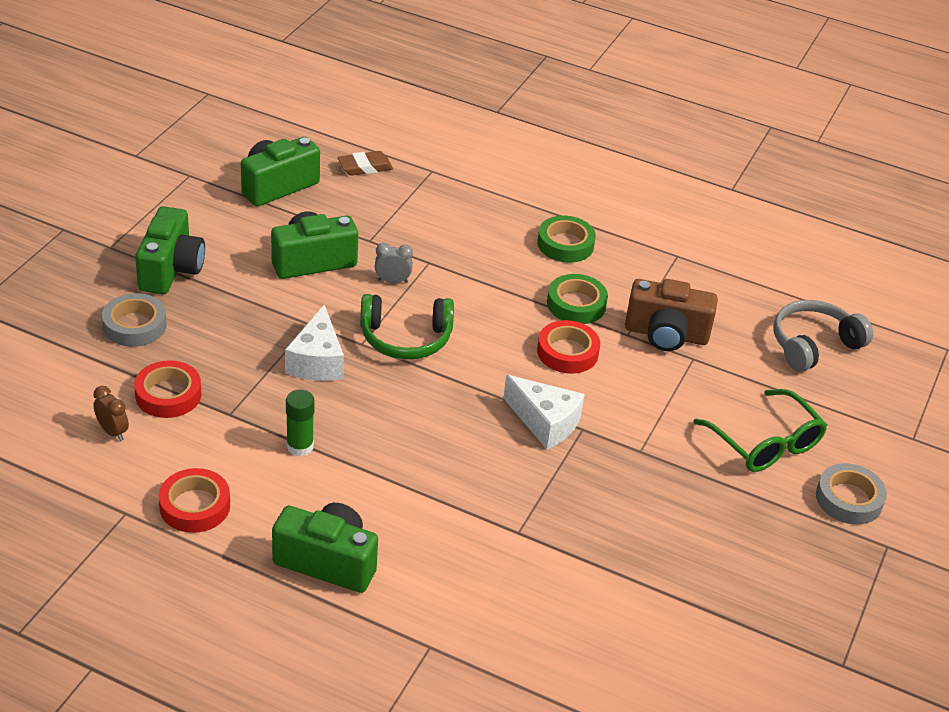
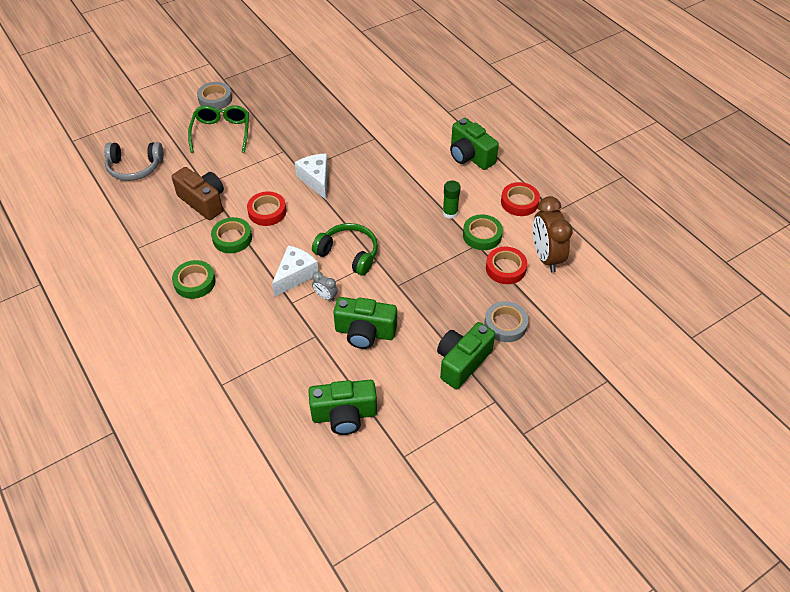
camera: 145 degrees left, 10 degrees up
brown clock [93,386,129,441] -> brown clock [533,196,572,272], size x2.14
white cheese [285,305,344,381] -> white cheese moved to [272,245,319,297]
brown eraser [338,151,393,176] -> none
none -> green tape [463,214,503,250]

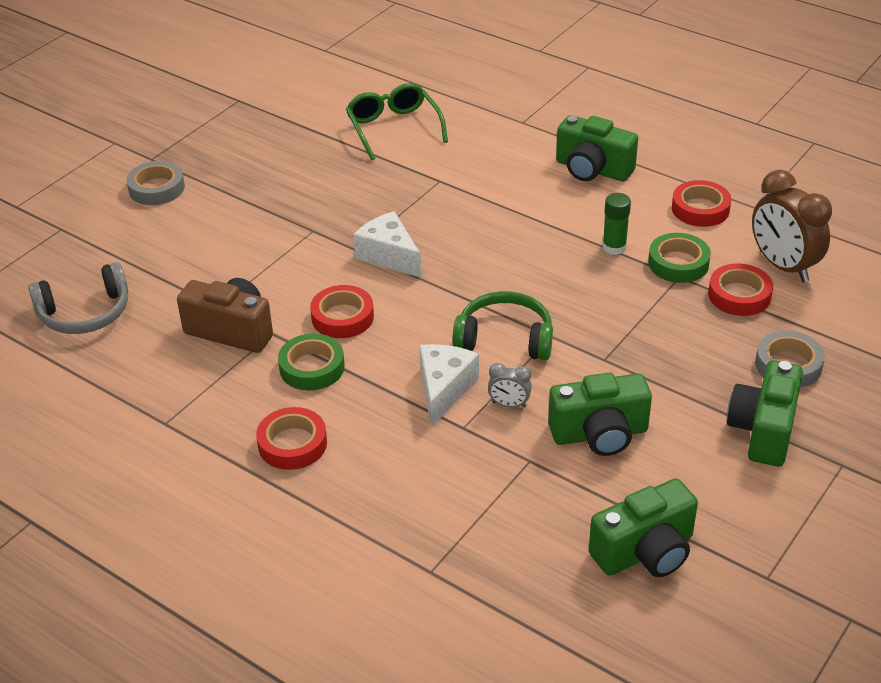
camera: 20 degrees left, 10 degrees down
green tape [172,260,216,299] -> red tape [256,407,327,470]
green glasses [188,105,249,153] -> green glasses moved to [346,83,448,160]

